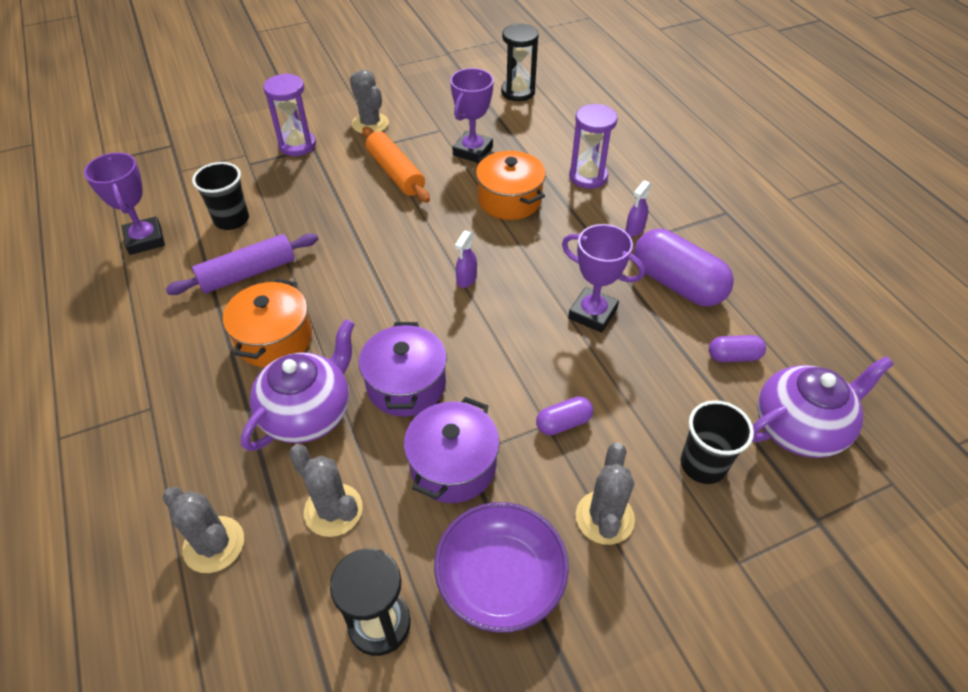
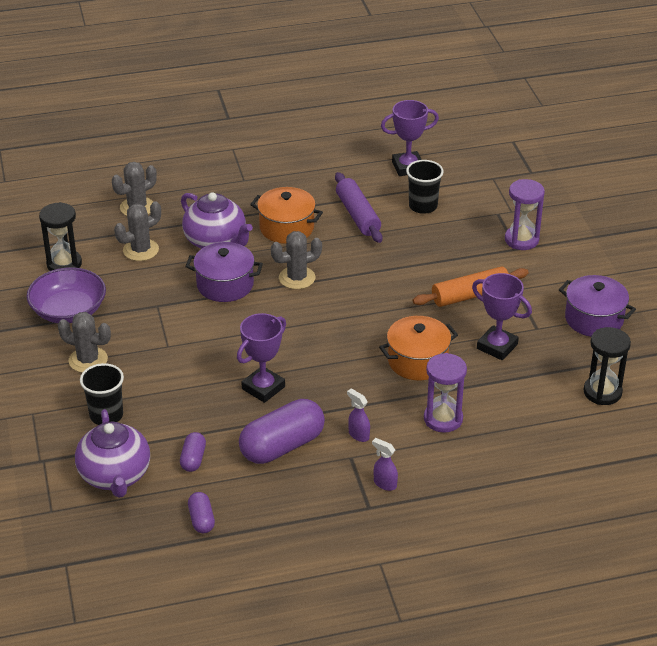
camera: 100 degrees right, 10 degrees down
grey cactus [350,70,389,134] -> grey cactus moved to [271,231,322,289]
purple pot [404,397,500,503] -> purple pot moved to [559,275,636,337]
purple spray bottle [455,230,477,288] -> purple spray bottle moved to [372,438,398,491]
purple capsule [536,396,593,435] -> purple capsule moved to [188,492,215,533]

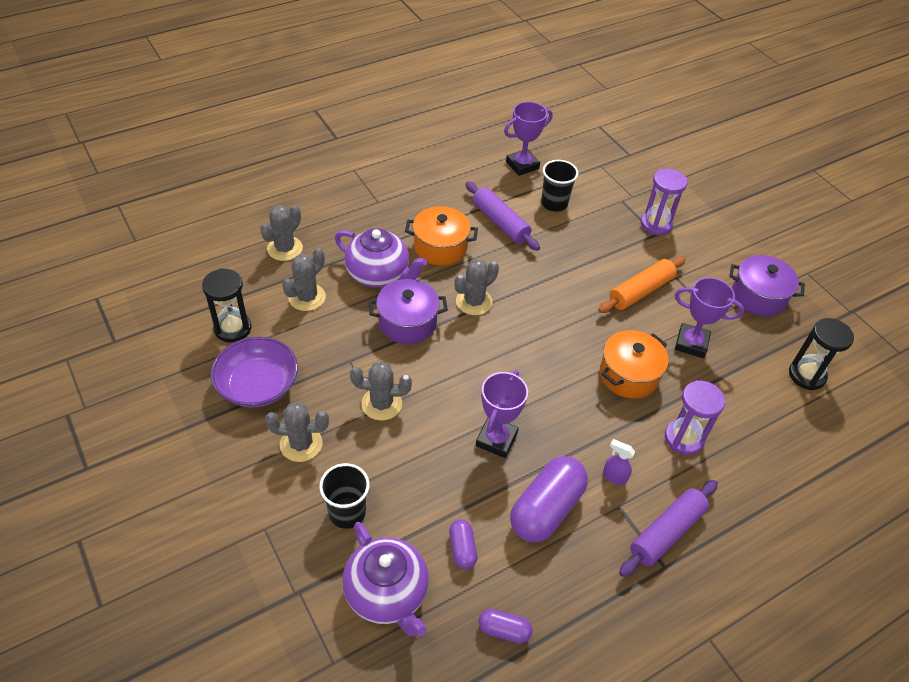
camera: 20 degrees left, 10 degrees up
purple capsule [188,492,215,533] -> purple capsule turned 45 degrees counterclockwise [478,609,533,644]
purple spray bottle [372,438,398,491] -> purple rolling pin [619,480,718,577]
none -> grey cactus [350,361,412,421]

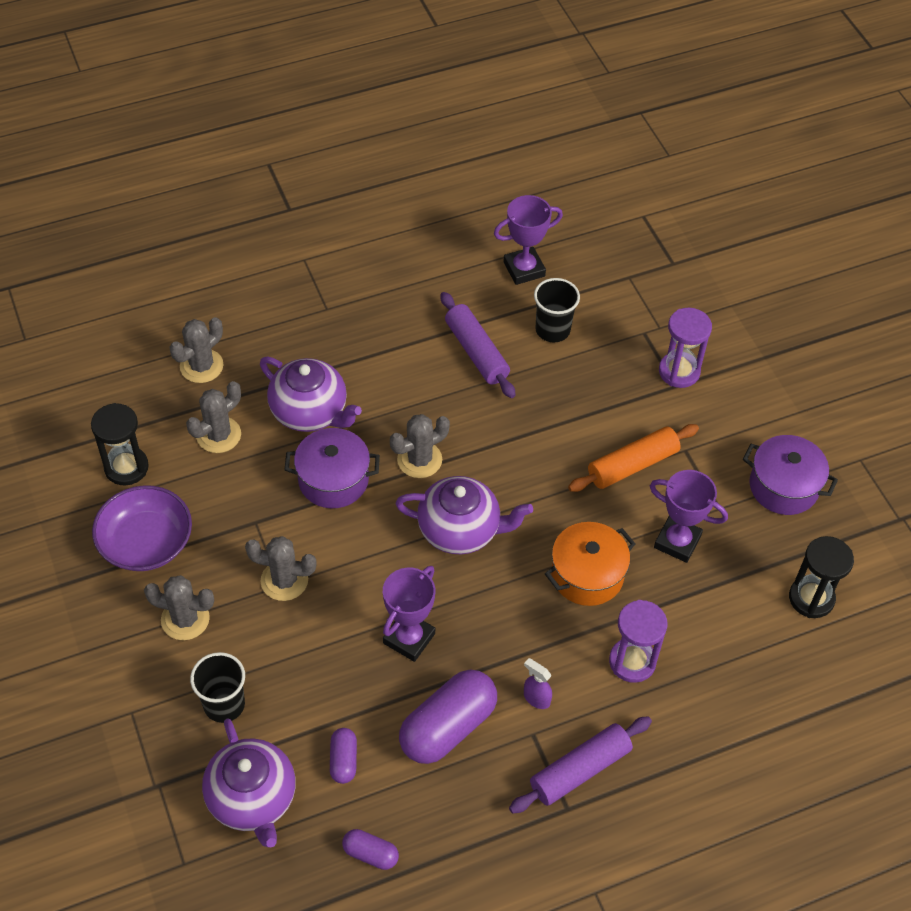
camera: 10 degrees right, 5 degrees up
orange pot [405,206,478,266] -> none
none -> purple teapot [396,476,533,554]

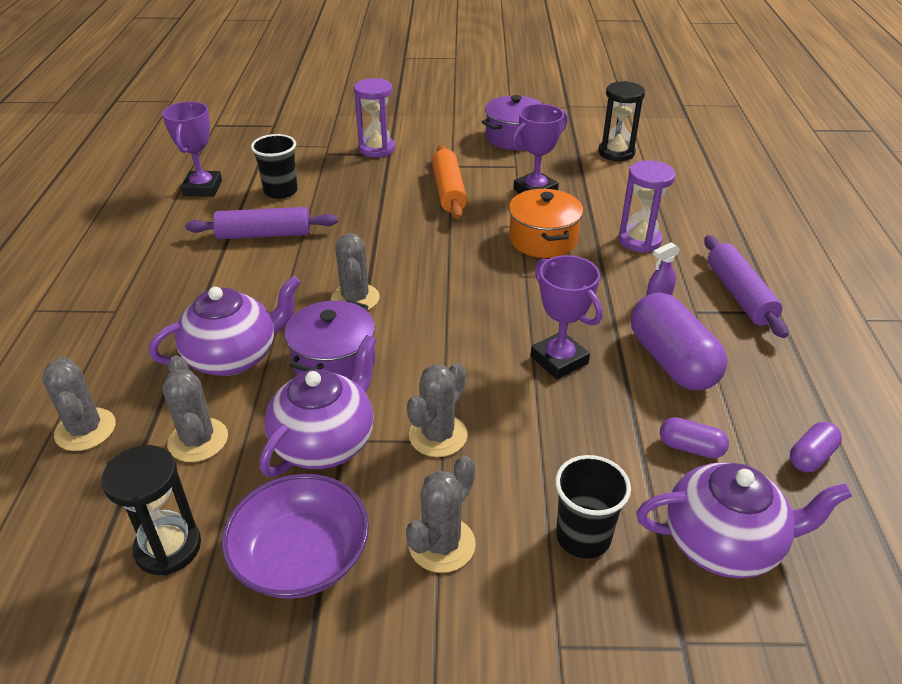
camera: 65 degrees left, 15 degrees down
purple teapot [396,476,533,554] -> purple teapot moved to [260,335,377,477]

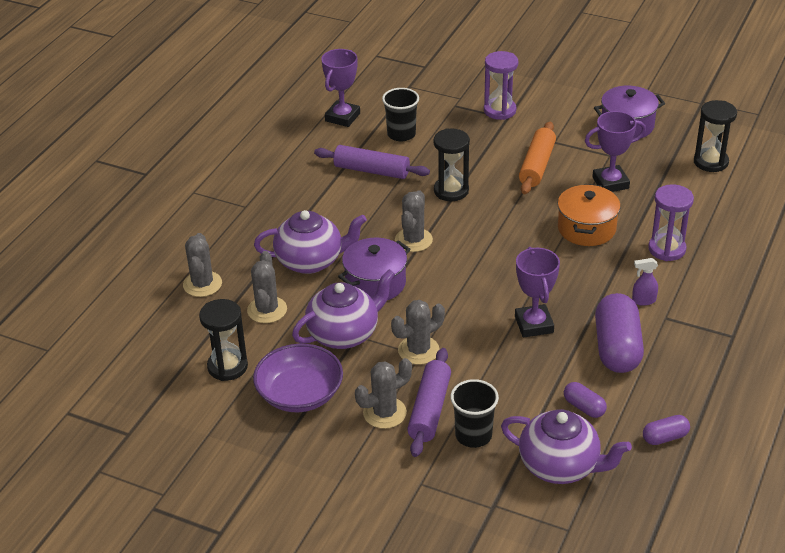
camera: 25 degrees right, 0 degrees up
purple rolling pin [704,235,788,338] -> purple rolling pin moved to [407,348,451,457]
none -> black hourglass [433,128,470,201]

